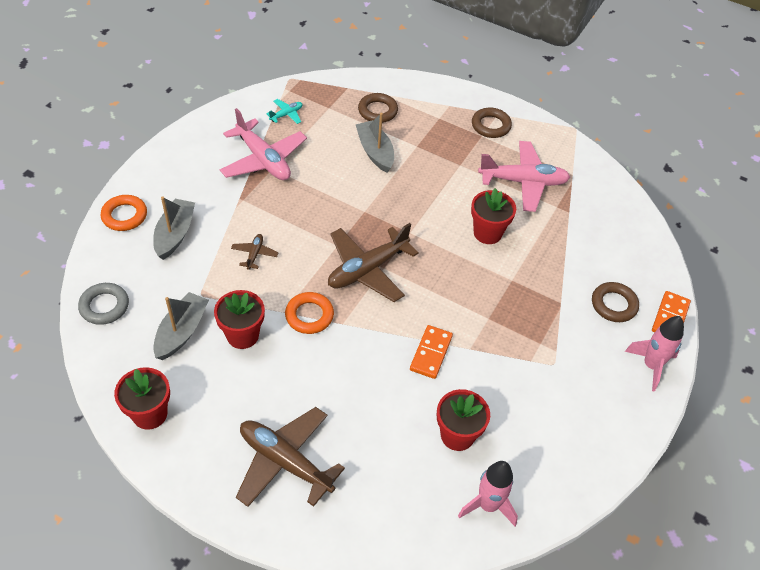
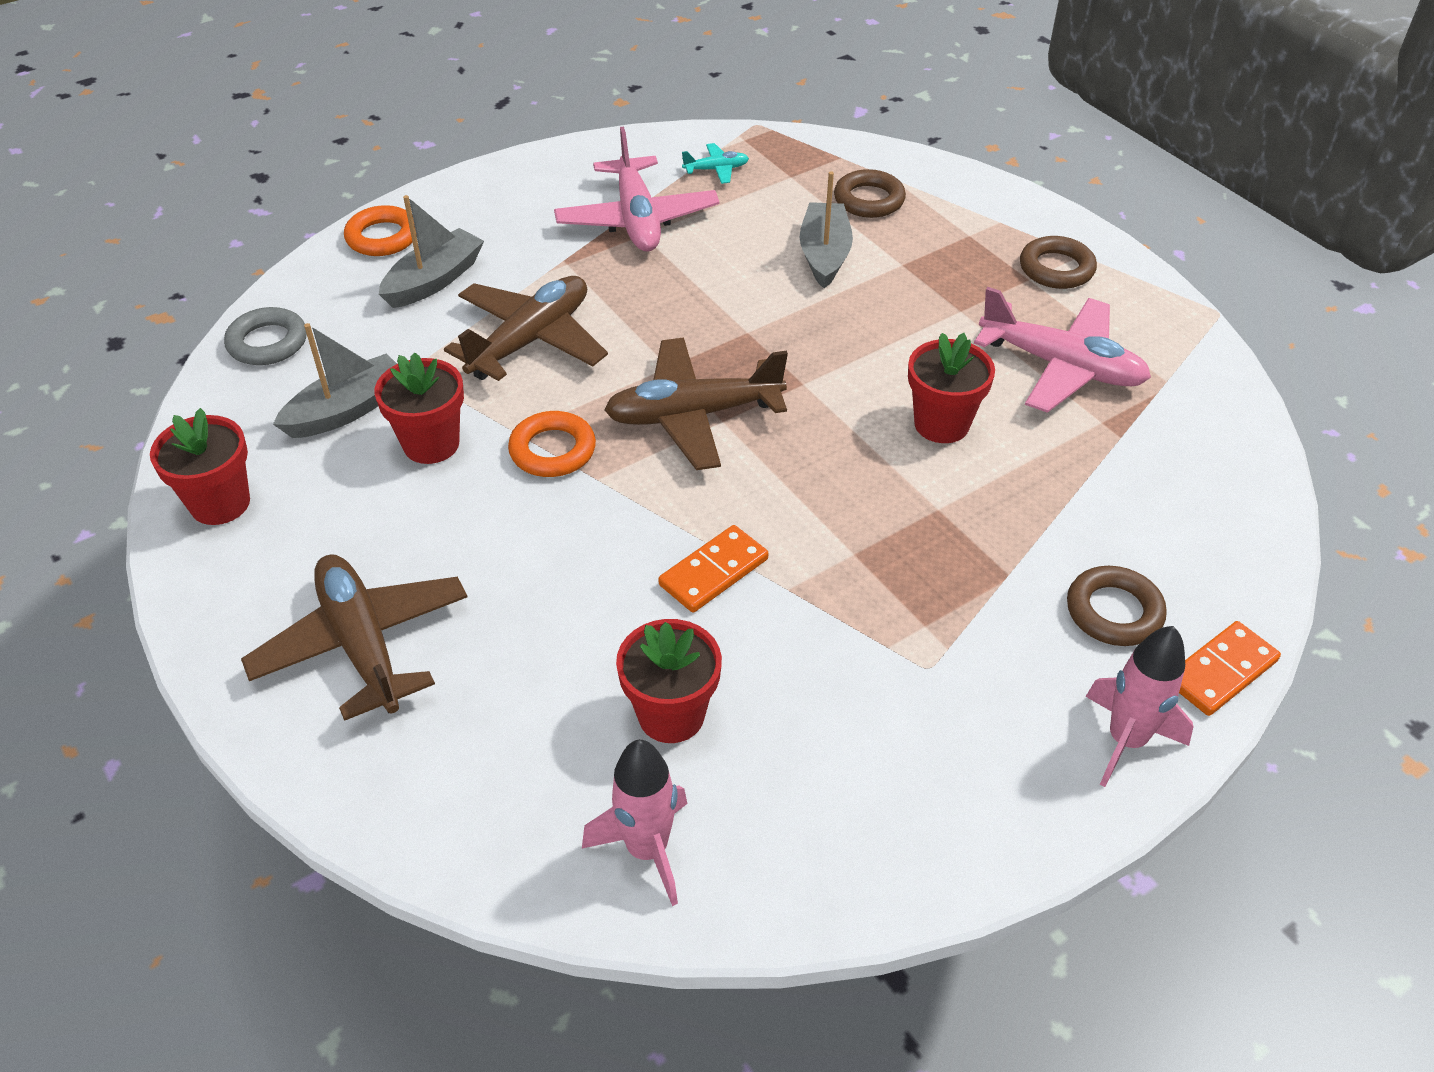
camera: 30 degrees right, 5 degrees down
brown plane [231,234,279,269] -> brown plane [444,276,608,381], size x2.20

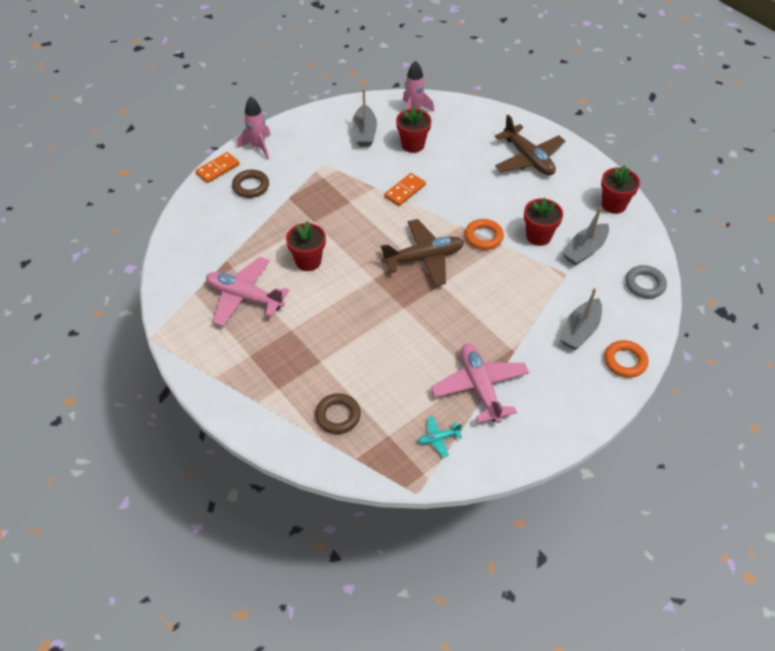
camera: 175 degrees right, 5 degrees up
brown plane [444,276,608,381] -> none
grey boat [799,171,853,288] -> grey boat moved to [352,89,377,147]
brown ring [1020,236,1097,289] -> none

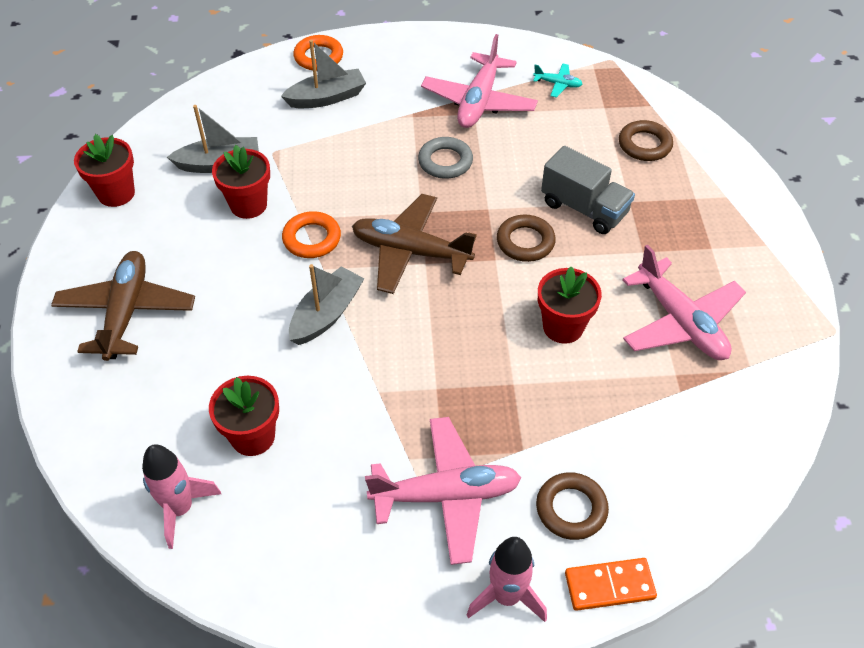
camera: 145 degrees left, 0 degrees up
grey boat [352,89,377,147] -> grey boat moved to [289,264,365,345]
orange domino [384,173,426,206] -> none
grey ring [625,265,667,299] -> grey ring moved to [418,137,473,179]
none -> pink plane [365,417,521,565]
none -> brown ring [497,215,556,262]
none -> grey truck [541,146,635,234]

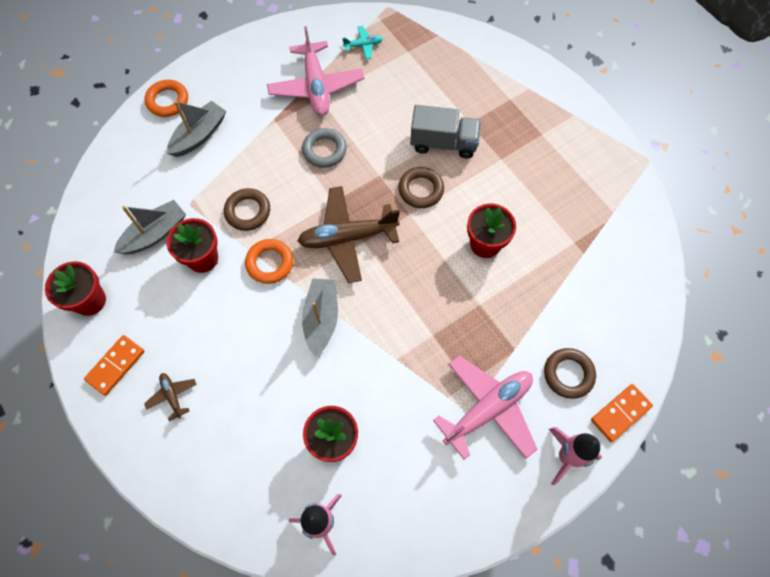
camera: 30 degrees left, 15 degrees up
brown plane [51,251,195,361] -> brown plane [144,373,197,421], size x0.45
brown ring [619,120,673,161] -> brown ring moved to [224,188,270,231]
pink plane [622,245,746,360] -> none
none -> orange domino [84,335,145,396]

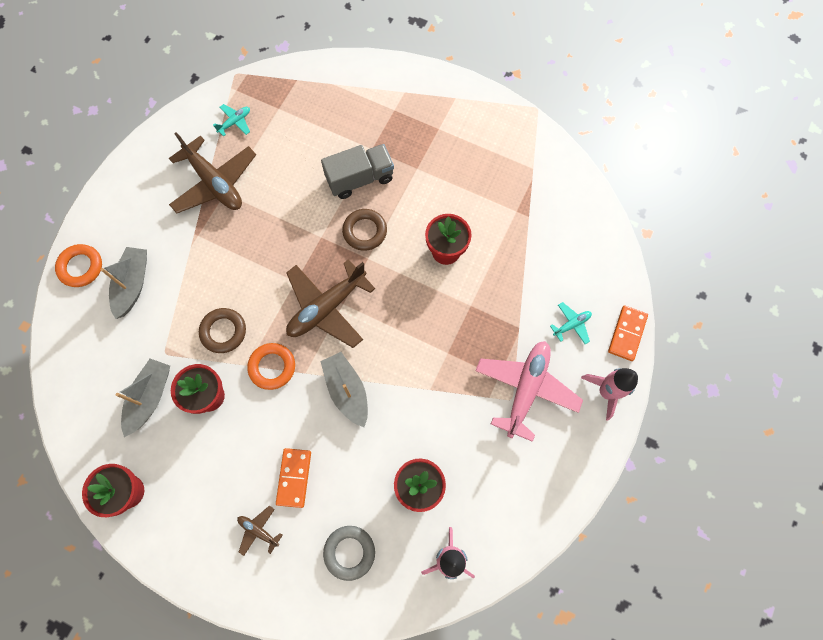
camera: 30 degrees left, 5 degrees up
orange domino [84,335,145,396] -> orange domino moved to [276,448,311,508]
pink plane [267,26,364,116] -> brown plane [169,132,256,214]
grey ring [302,128,347,168] -> grey ring moved to [323,526,375,581]
brown ring [544,348,596,399] -> turquoise plane [550,302,592,344]

